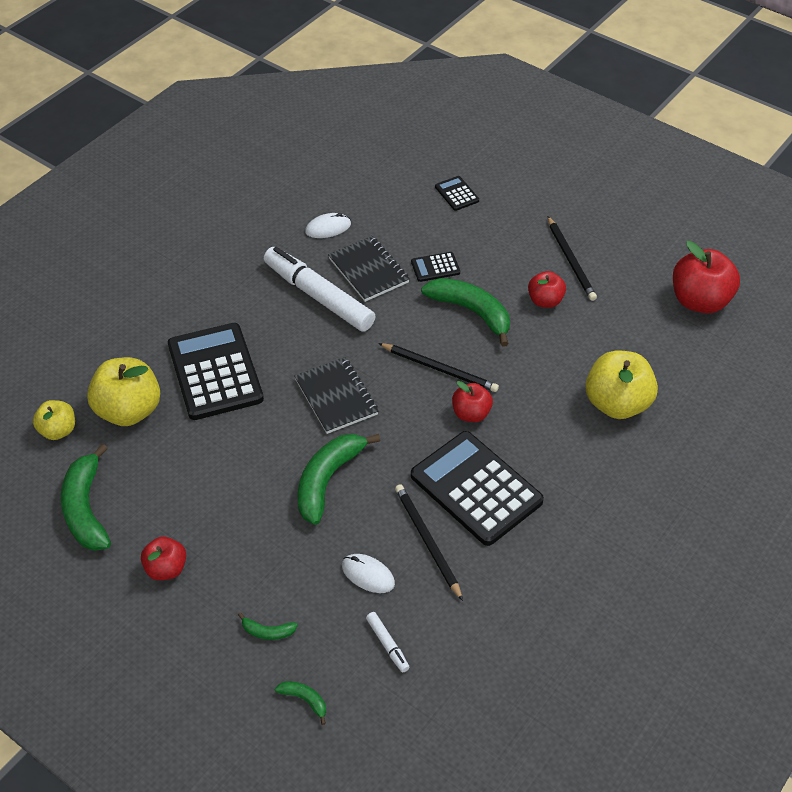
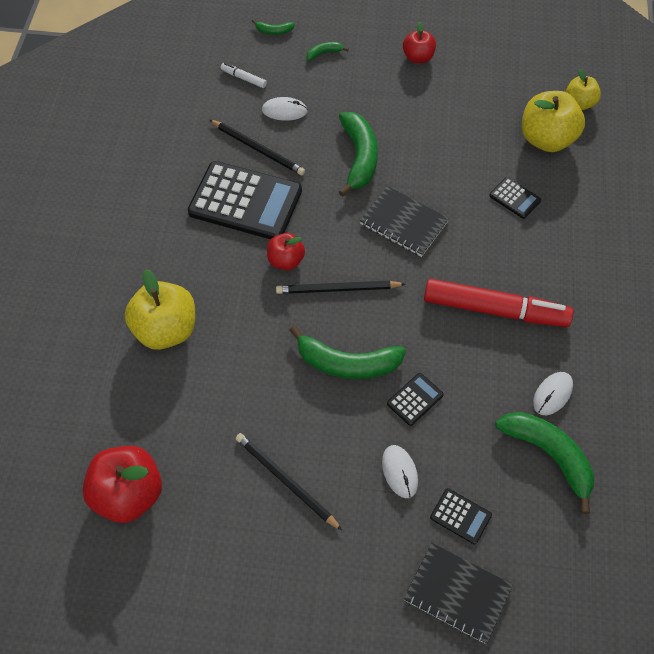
camera: 150 degrees right, 10 degrees up
green banana [61,444,111,551] -> green banana moved to [495,412,594,514]
black calculator [168,323,264,420] -> black calculator [490,177,541,219], size x0.44
white marker [264,247,376,332] -> red marker [424,279,574,327]
black notebook [328,236,410,302] -> black notebook moved to [404,543,513,644]
red apple [528,271,566,308] -> none
none -> white mouse [382,445,418,498]

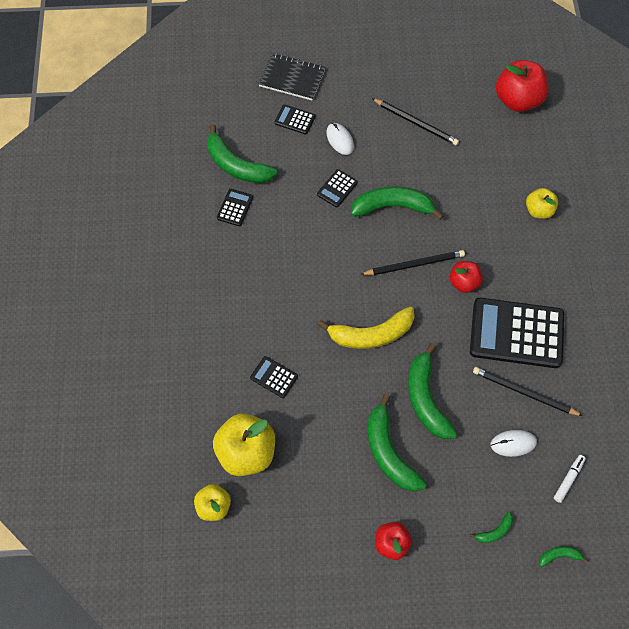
camera: 170 degrees right, 5 degrees up
yellow apple [125,269,195,350] -> yellow apple [526,188,558,219], size x0.58
white marker [220,63,267,88] -> white marker turned 75 degrees counterclockwise [554,455,586,503]
black notebook [360,186,449,257] -> yellow banana [318,307,415,349]
red marker [424,279,574,327] -> none
white mouse [533,372,573,415] -> black calculator [217,189,253,226]
none -> green banana [368,394,427,492]

